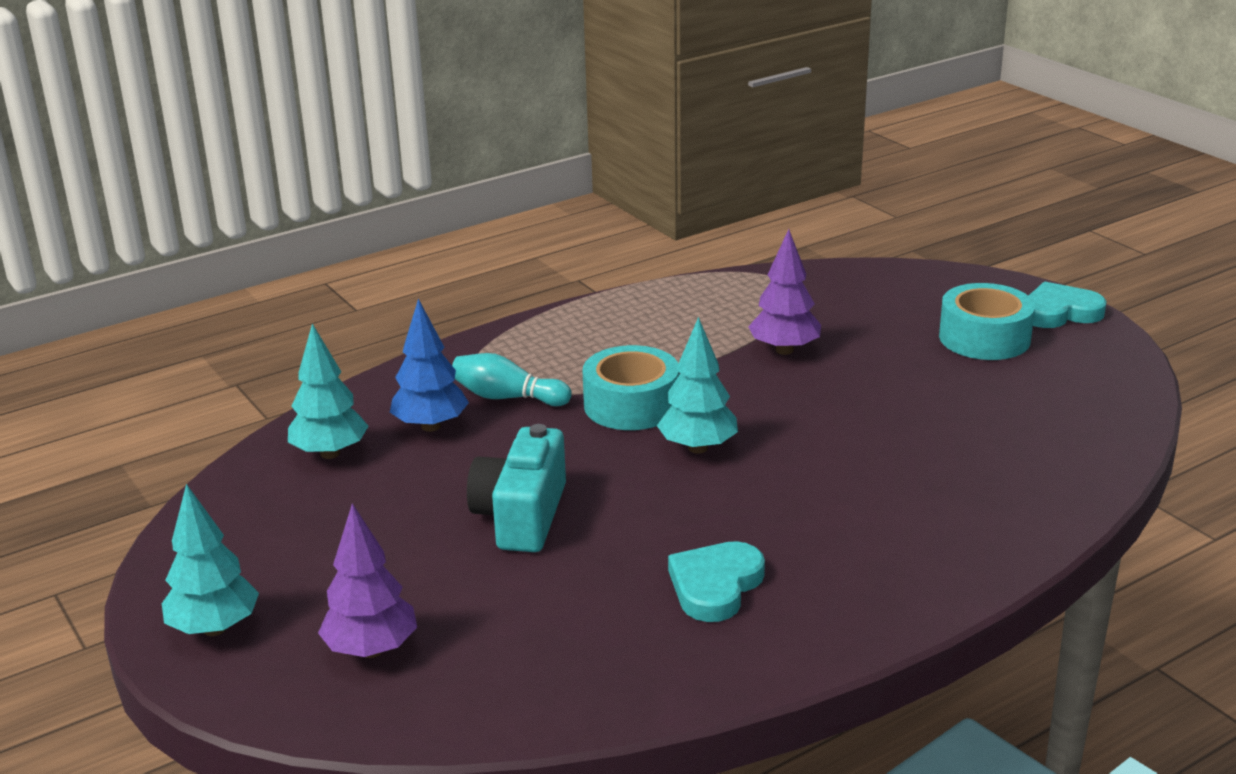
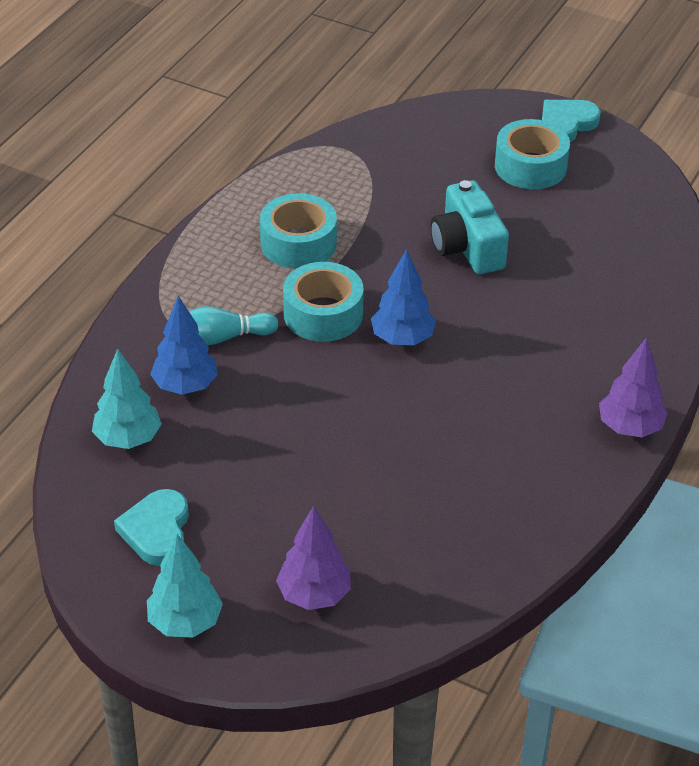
camera: 30 degrees left, 15 degrees up
turquoise camera [467,424,566,552] -> turquoise camera moved to [430,180,509,274]
turquoise tree [657,317,738,454] -> blue tree [371,249,436,345]
turquoise heart [668,541,765,622] -> turquoise heart moved to [114,489,189,566]
purple tree [748,229,821,355] -> purple tree moved to [599,338,668,437]
none -> turquoise tape [260,193,337,269]

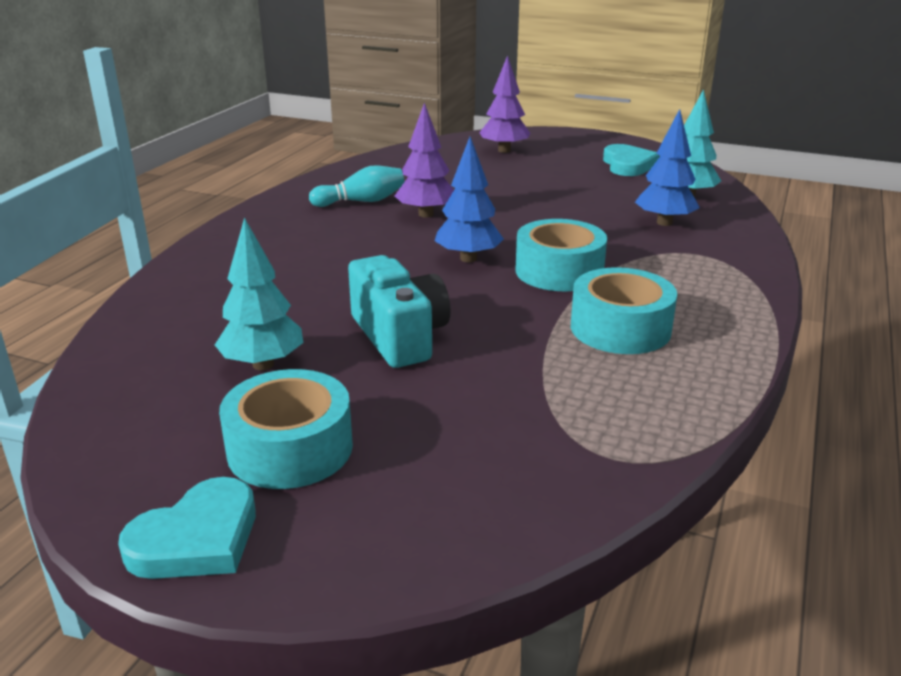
camera: 175 degrees right, 15 degrees down
turquoise tree [147,534,223,637] -> turquoise tree moved to [215,217,303,370]
turquoise bowling pin [189,306,279,345] -> turquoise bowling pin moved to [309,165,404,207]
purple tree [599,338,668,437] -> purple tree moved to [395,103,454,217]

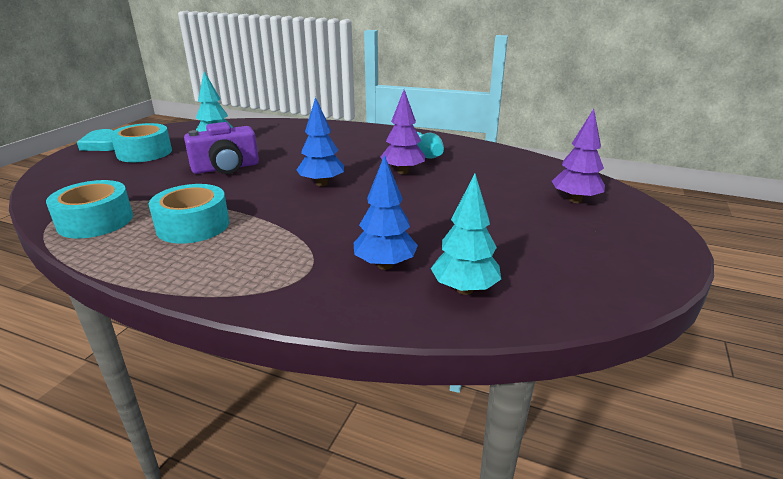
camera: 90 degrees right, 0 degrees up
turquoise camera [348,255,451,368] -> purple camera [184,122,259,174]
turquoise tape [515,219,607,291] -> turquoise tape moved to [46,180,133,238]
turquoise heart [603,144,660,176] -> none

